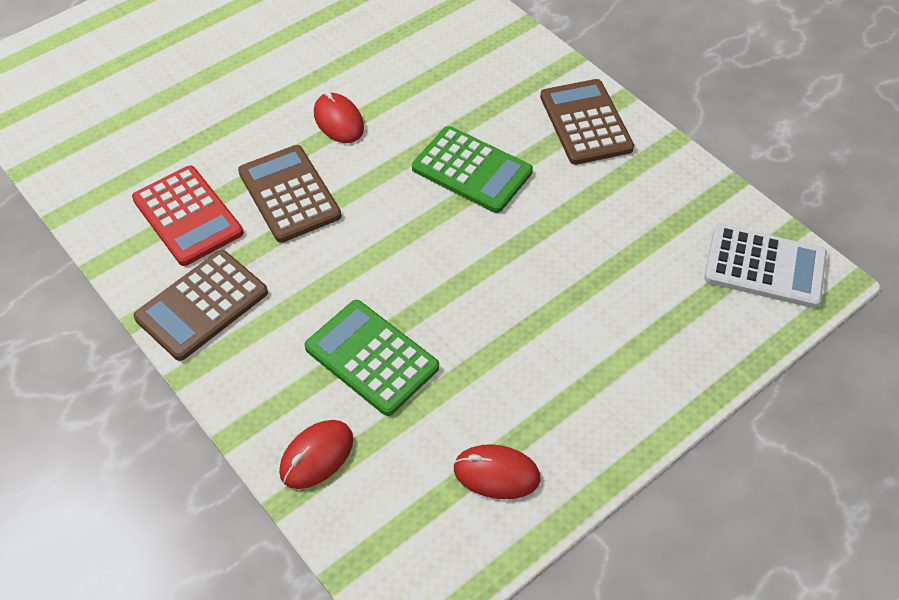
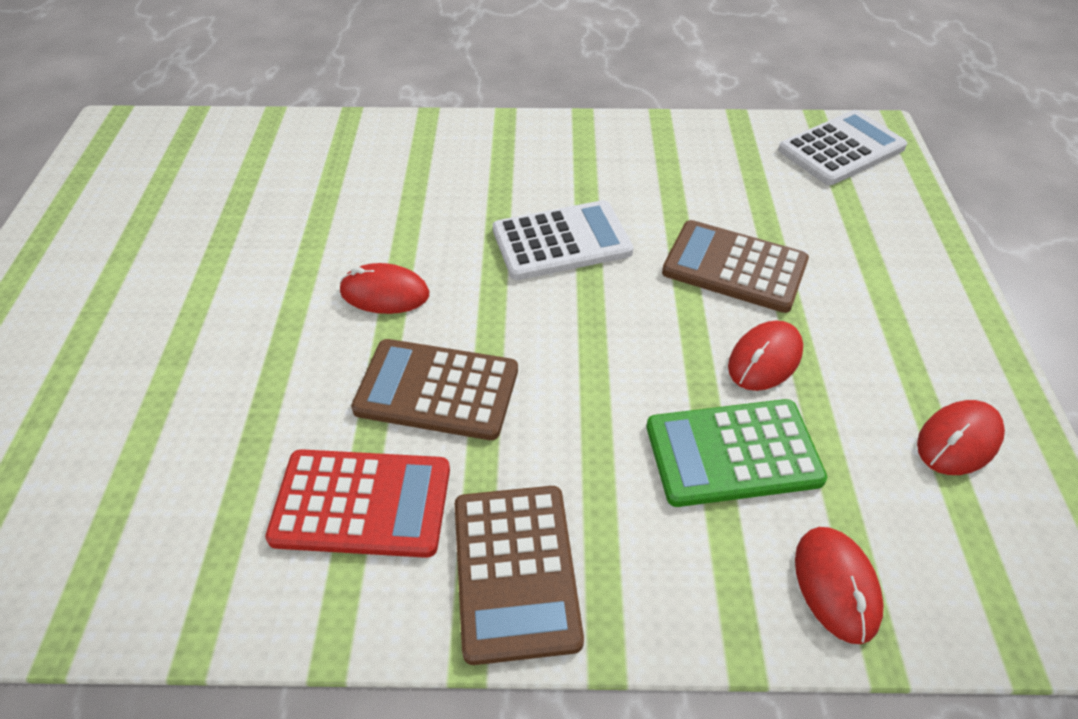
camera: 50 degrees left, 5 degrees down
green calculator [412,126,533,213] -> white calculator [493,200,633,280]
brown calculator [540,79,634,165] -> brown calculator moved to [662,220,809,313]
none -> red mouse [728,320,803,391]

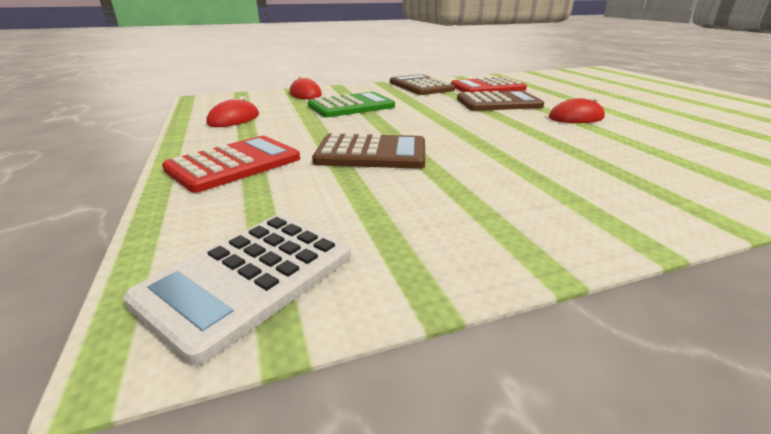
camera: 160 degrees right, 20 degrees down
white calculator [493,200,633,280] -> none
red mouse [728,320,803,391] -> none
none -> red calculator [162,136,300,193]

